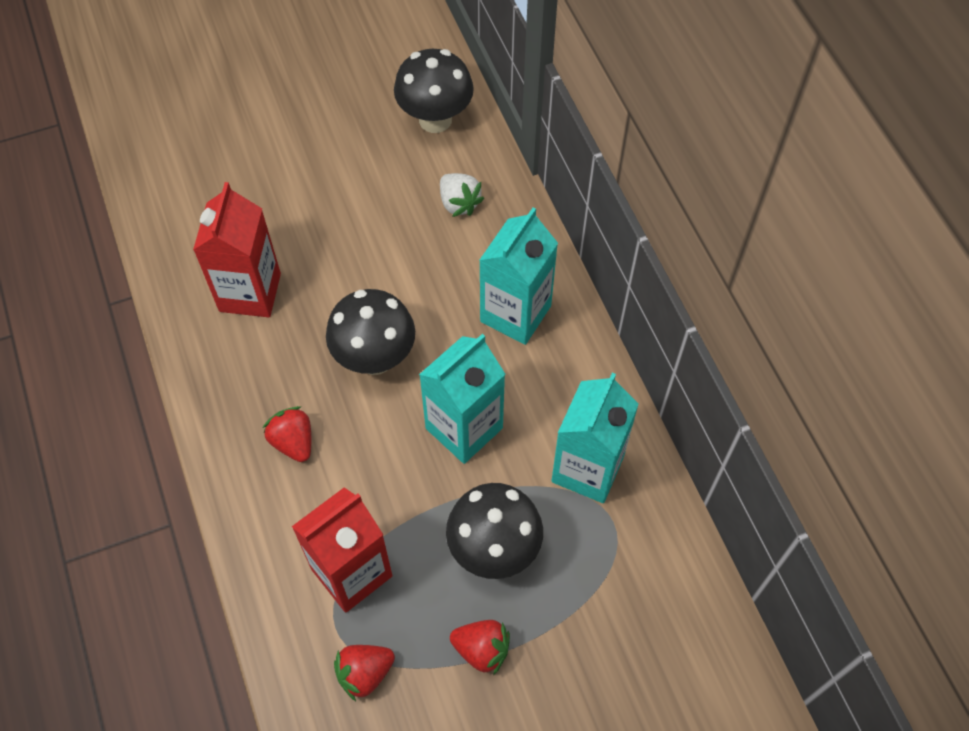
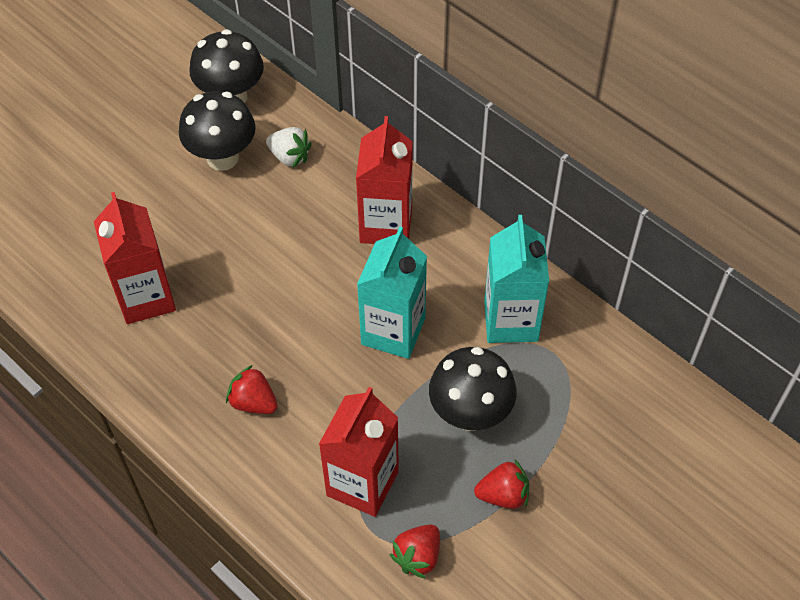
camera: 25 degrees left, 5 degrees down
black mushroom [326,289,415,375] -> black mushroom moved to [179,91,256,171]
turquoise carton [479,207,558,345] -> red carton [356,116,413,244]

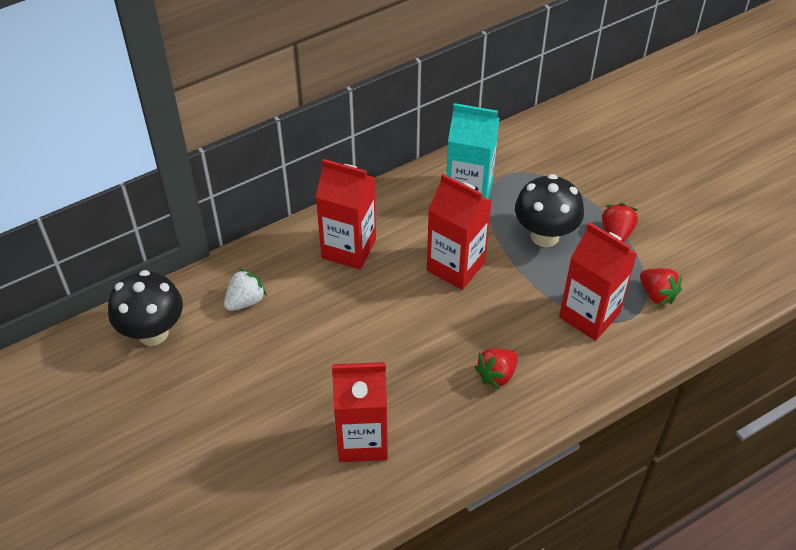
camera: 75 degrees left, 5 degrees down
black mushroom [179,91,256,171] -> none
turquoise carton [357,226,427,359] -> red carton [427,174,492,290]

